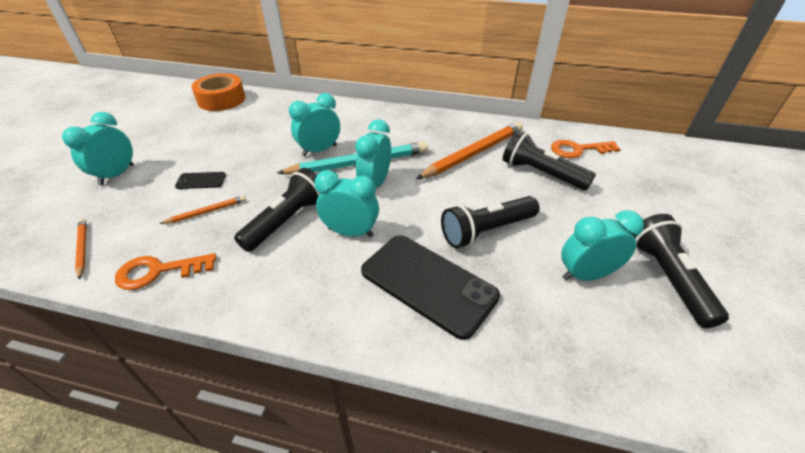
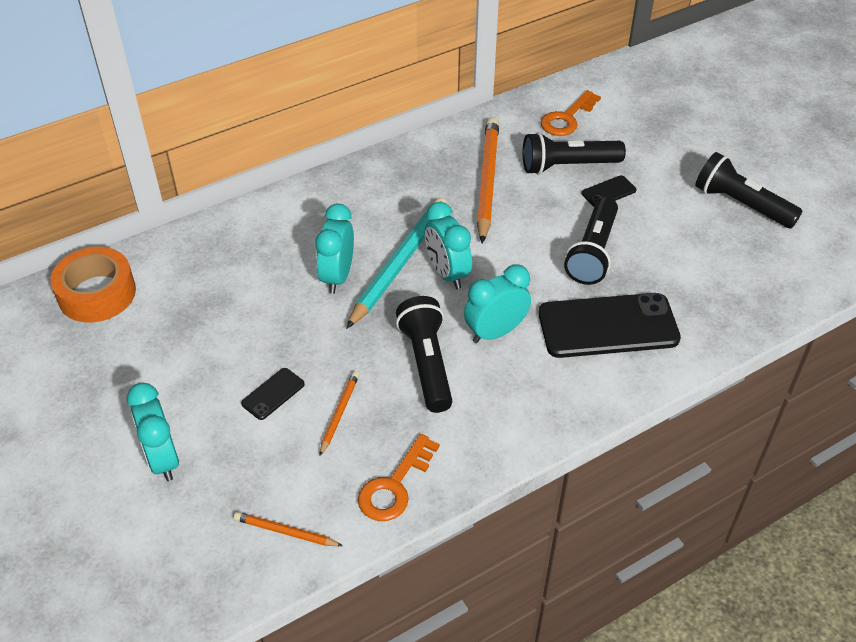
camera: 45 degrees left, 5 degrees up
turquoise clock [561,210,644,281] -> none
none -> black phone [581,175,637,207]

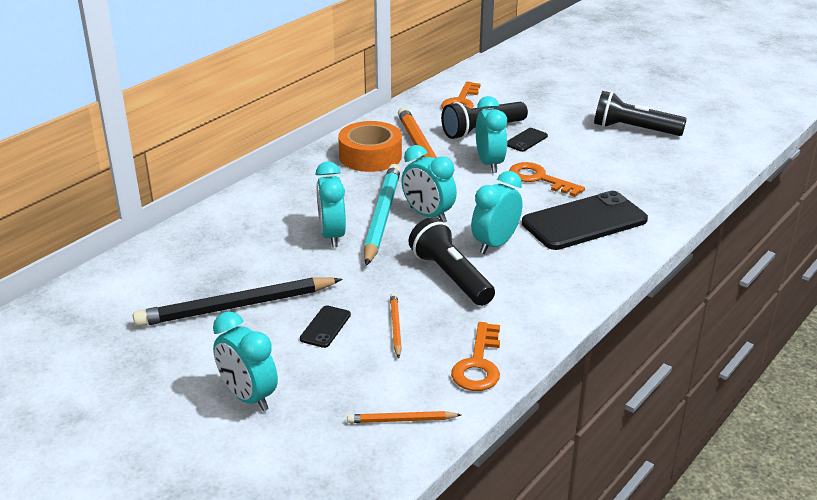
camera: 20 degrees left, 15 degrees down
orange tape [50,247,136,323] -> orange tape moved to [338,121,402,172]
black flashlight [564,197,618,285] -> orange key [509,162,585,197]
none -> black pencil [133,277,343,327]
none -> turquoise clock [476,96,507,173]

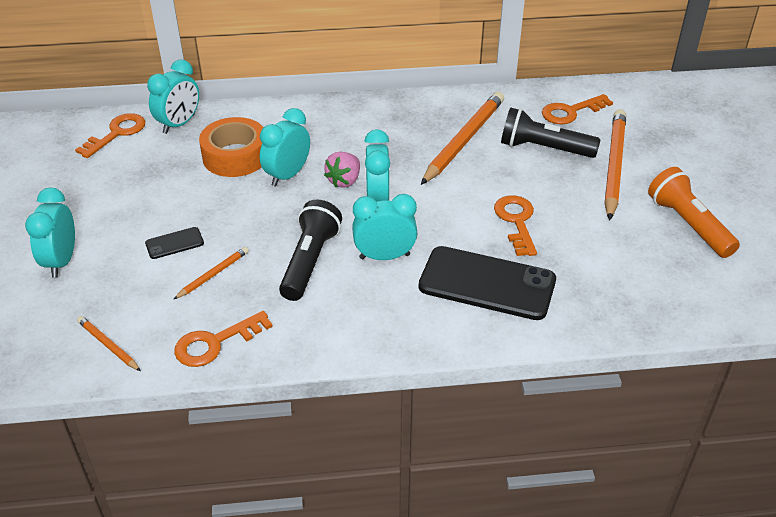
camera: 45 degrees right, 10 degrees up
black pencil [133,277,343,327] -> none
orange tape [338,121,402,172] -> orange tape moved to [199,117,264,177]
turquoise pencil [364,164,401,266] -> pink strawberry [324,152,360,188]
turquoise clock [476,96,507,173] -> turquoise clock moved to [147,59,199,134]
black phone [507,128,548,152] -> none
black flashlight [594,91,687,136] -> orange flashlight [648,167,740,258]
none -> orange key [75,113,145,158]
none -> orange pencil [604,109,626,221]

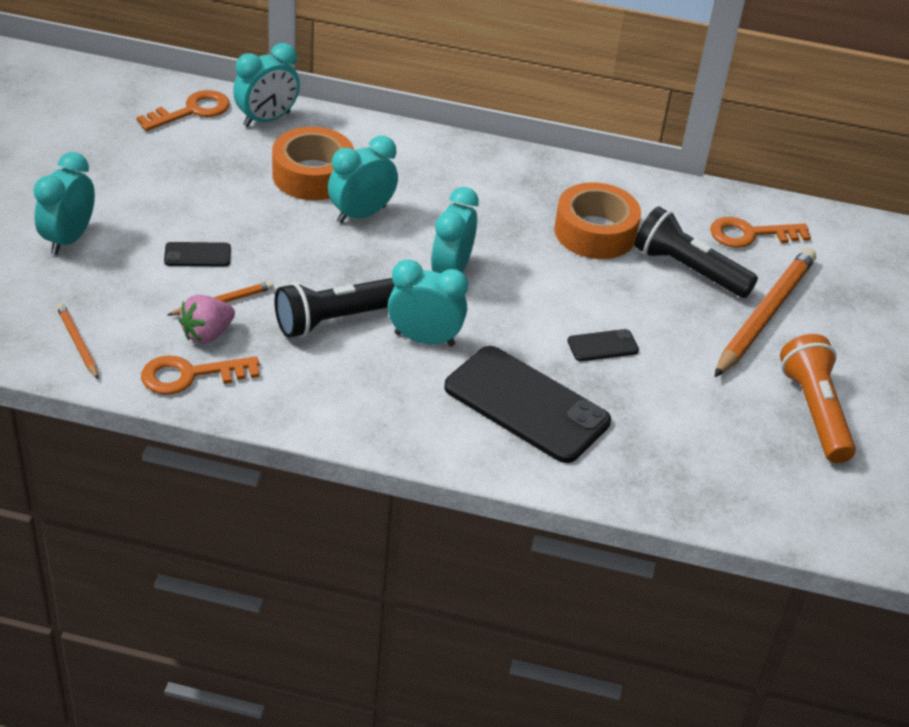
camera: 15 degrees right, 0 degrees up
black flashlight [279,200,342,301] -> black flashlight turned 150 degrees counterclockwise [274,278,395,338]
pink strawberry [324,152,360,188] -> pink strawberry moved to [179,295,235,344]
orange pencil [421,92,504,185] -> orange tape [554,182,641,259]
orange key [494,195,537,256] -> black phone [567,329,639,361]

